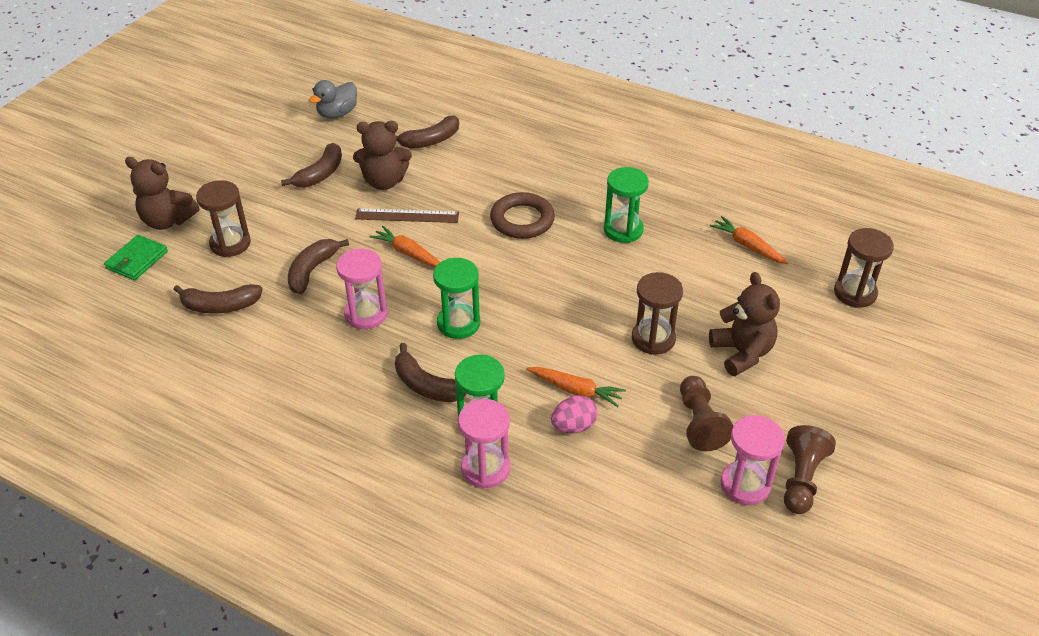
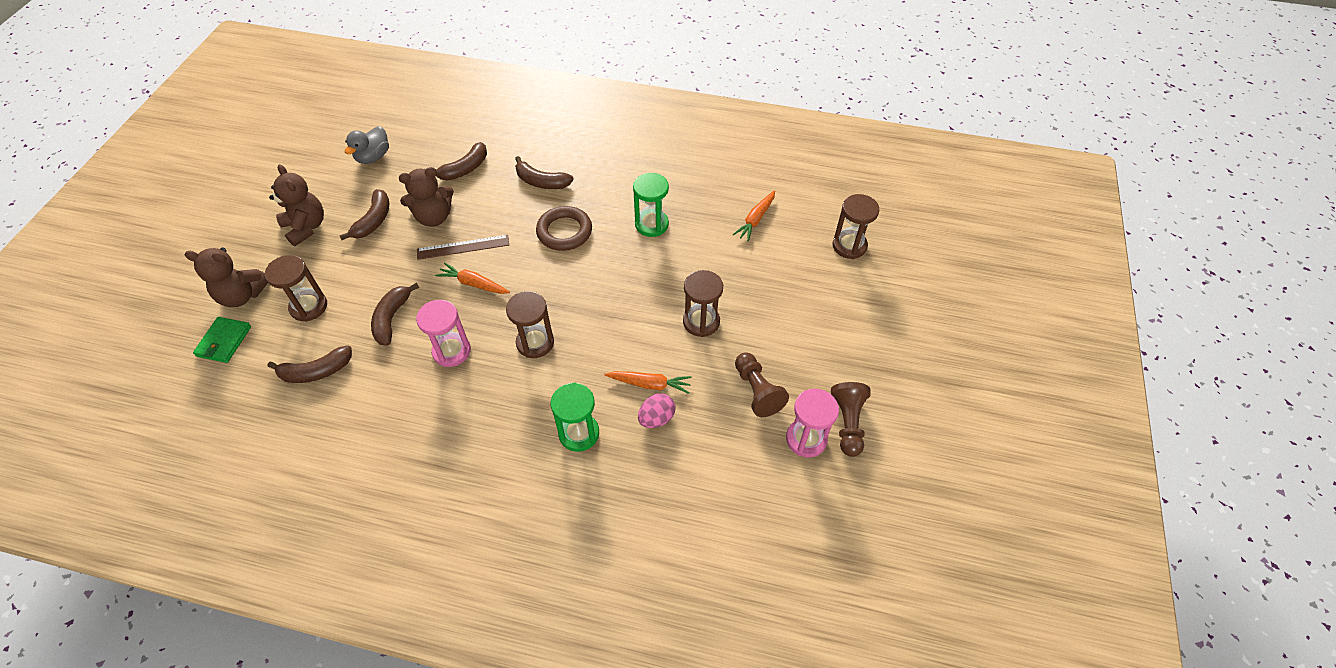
camera: 15 degrees left, 10 degrees up
brown banana [395,343,466,402] -> brown banana moved to [515,156,574,189]
green hourglass [433,258,480,339] -> brown hourglass [506,291,554,358]
pink hourglass [458,399,510,489] -> none
orange carrot [709,216,788,264] -> orange carrot turned 90 degrees counterclockwise [733,190,775,241]
brown teddy bear [709,272,780,376] -> brown teddy bear moved to [269,164,324,246]

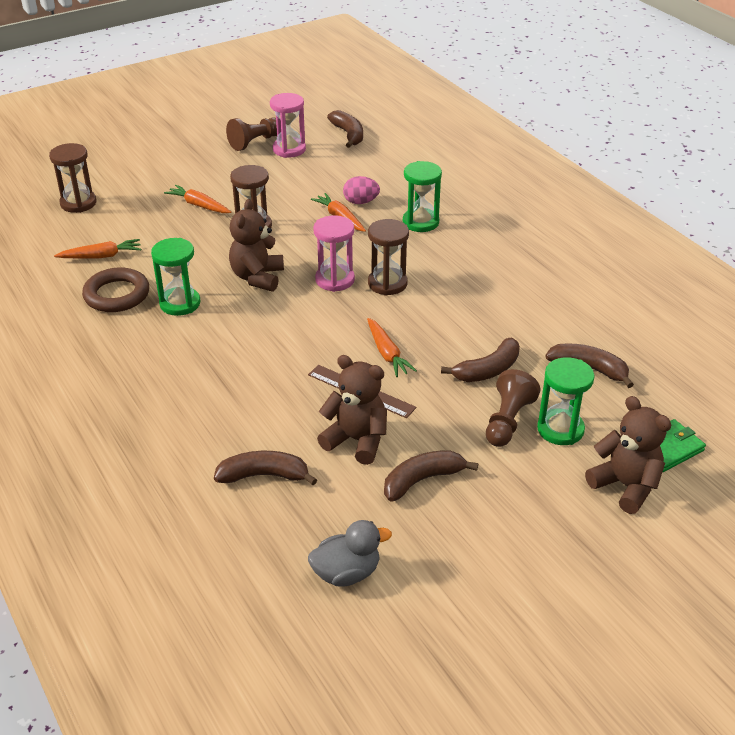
camera: 135 degrees left, 15 degrees down
brown hourglass [265,255,327,322] -> green hourglass [537,357,595,445]
brown teddy bear [269,164,324,246] -> brown teddy bear moved to [229,199,284,292]
pink hourglass [416,300,471,367] -> pink hourglass moved to [313,215,355,292]
brown banana [515,156,574,189] -> brown banana moved to [327,110,363,148]
brown ring [536,206,592,251] -> brown ring moved to [82,267,149,312]
brown pawn [735,352,789,417] -> brown pawn moved to [486,369,540,447]
none -> orange carrot [164,185,231,213]

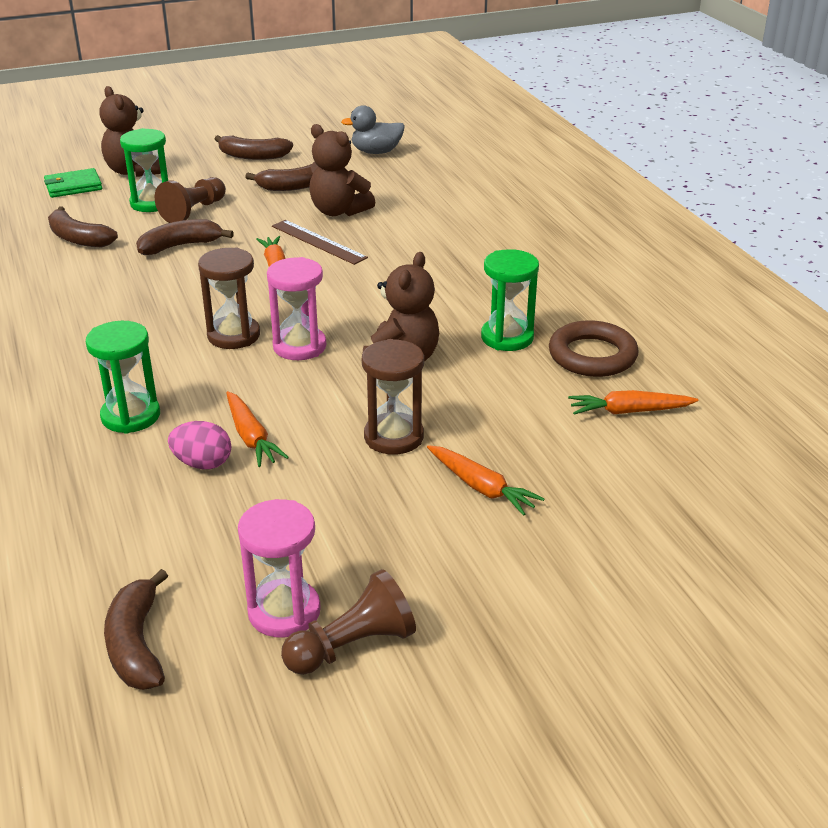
camera: 170 degrees left, 5 degrees down
brown hourglass [49,143,96,213] -> none
brown banana [214,451,317,485] -> brown banana moved to [214,135,293,160]

